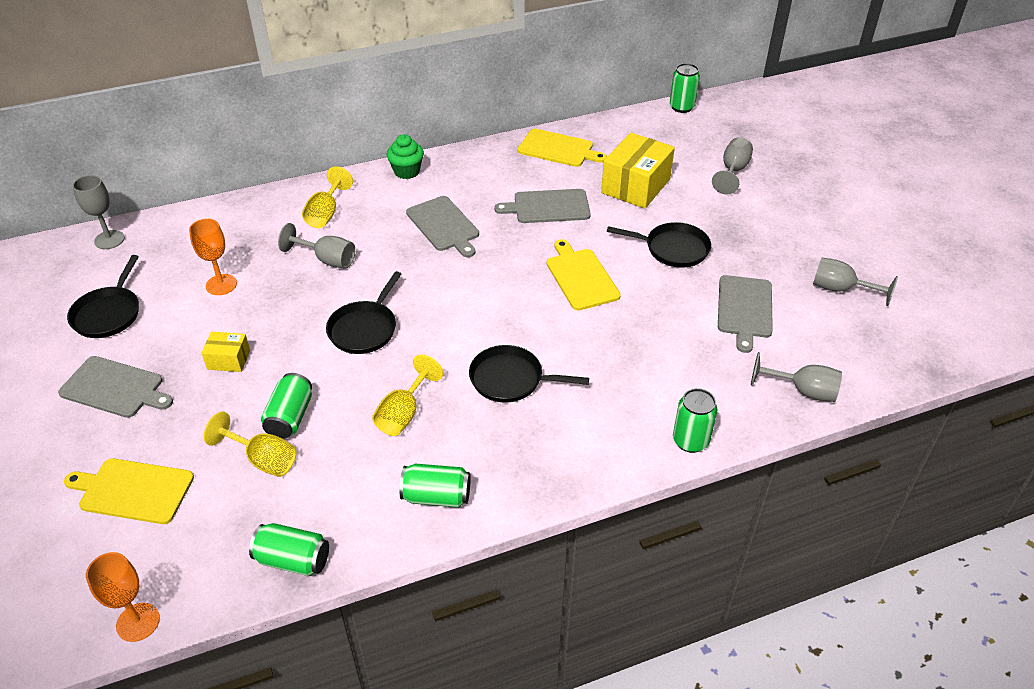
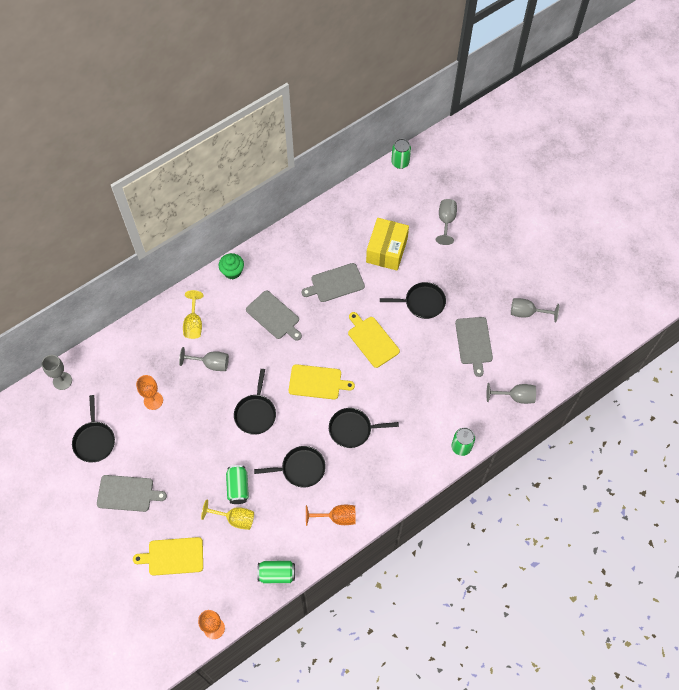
camera: 15 degrees left, 20 degrees up
yellow box [201,332,250,372] -> none
yellow goblet [372,355,443,436] -> black pan [254,446,326,488]
green can [399,464,471,508] -> orange goblet [306,505,356,526]
yellow cutting board [518,129,607,167] -> yellow cutting board moved to [289,364,355,399]

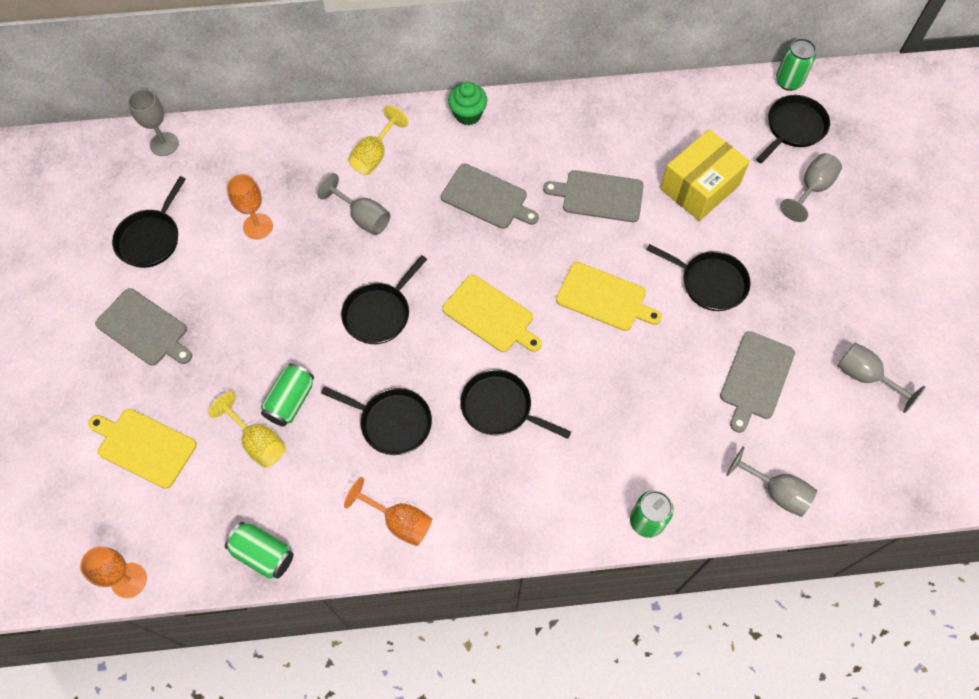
camera: 30 degrees right, 0 degrees up
grey cutting board [246,290,302,341] -> grey cutting board turned 45 degrees counterclockwise [441,164,539,229]
yellow cutting board [348,312,400,368] -> yellow cutting board turned 120 degrees clockwise [556,262,662,331]
none -> black pan [756,95,830,163]

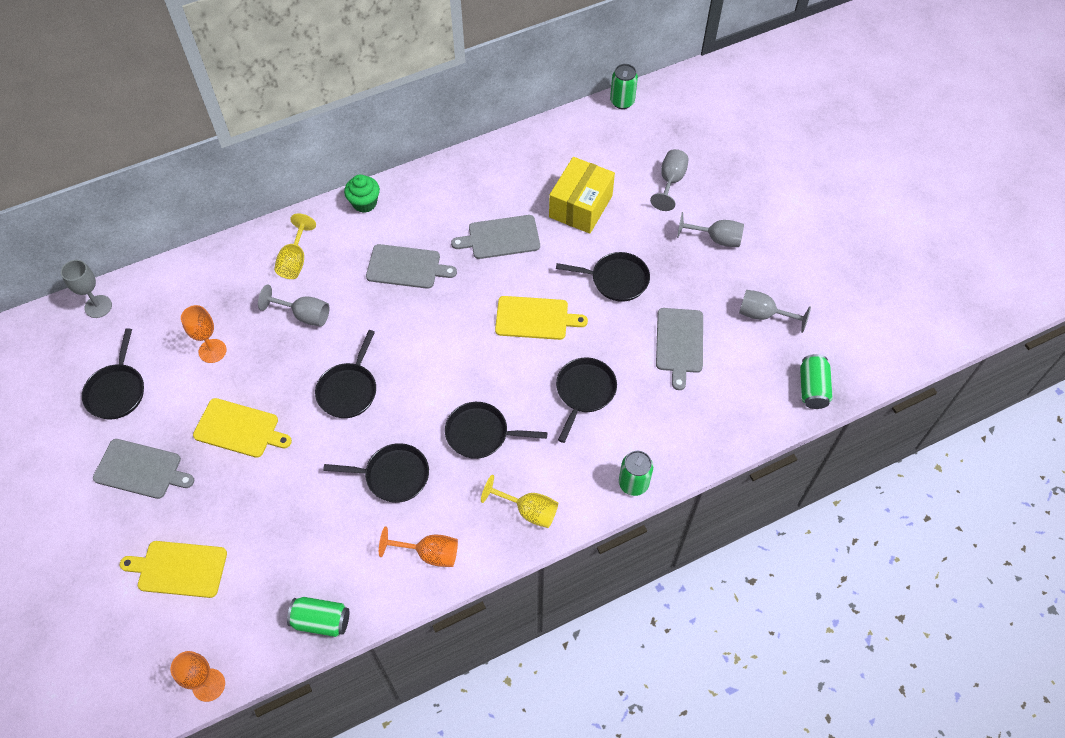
camera: 20 degrees left, 5 degrees down
yellow goblet [208,392,286,468] -> yellow goblet moved to [481,475,558,528]
green can [261,363,314,427] -> green can moved to [800,354,833,409]
yellow cutting board [442,275,542,352] -> yellow cutting board moved to [193,398,292,458]
grey goblet [726,447,817,517] -> grey goblet moved to [677,212,744,247]
black pan [756,95,830,163] -> black pan moved to [556,357,617,443]

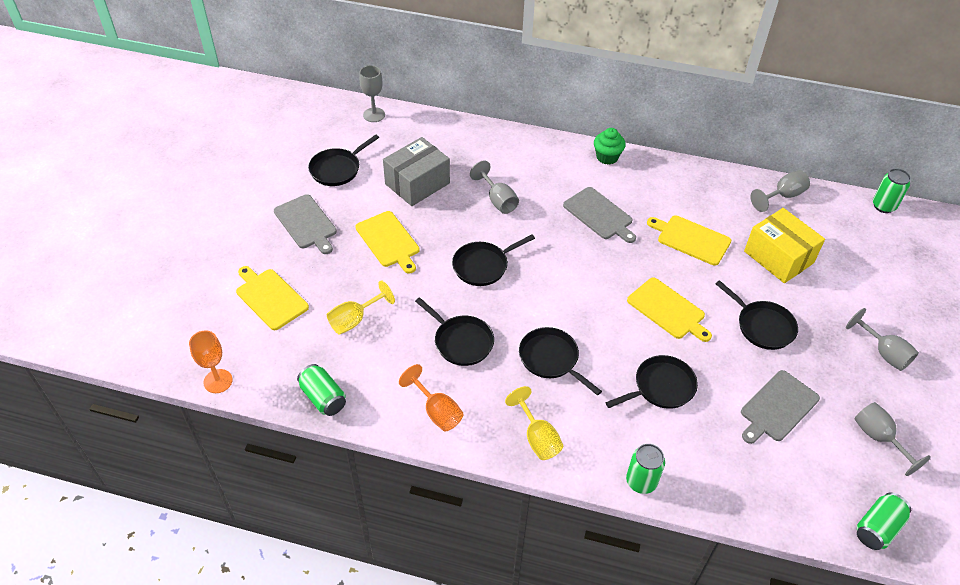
camera: 40 degrees right, 10 degrees down
orange goblet [181,305,226,363] -> grey box [383,137,450,206]
yellow goblet [274,214,316,279] -> yellow goblet moved to [327,280,395,335]
grey cutting board [451,215,540,259] -> yellow cutting board [647,215,731,266]
yellow box [549,157,615,234] -> yellow box turned 75 degrees clockwise [744,208,825,283]
grey goblet [650,149,689,211] -> grey goblet moved to [750,170,810,212]

